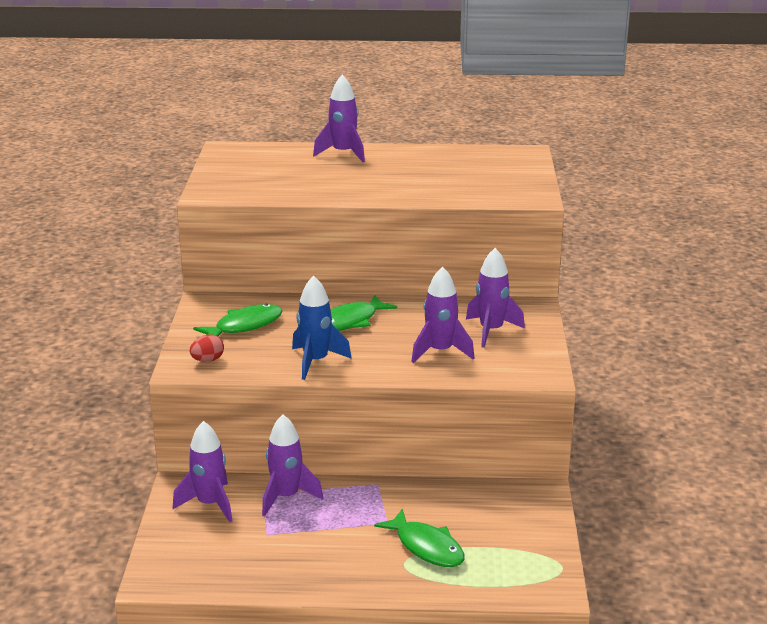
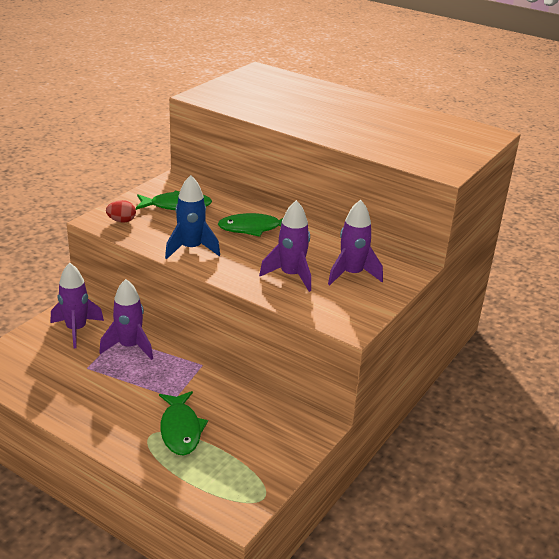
camera: 30 degrees right, 5 degrees up
purple rocket [313,75,365,162] -> none

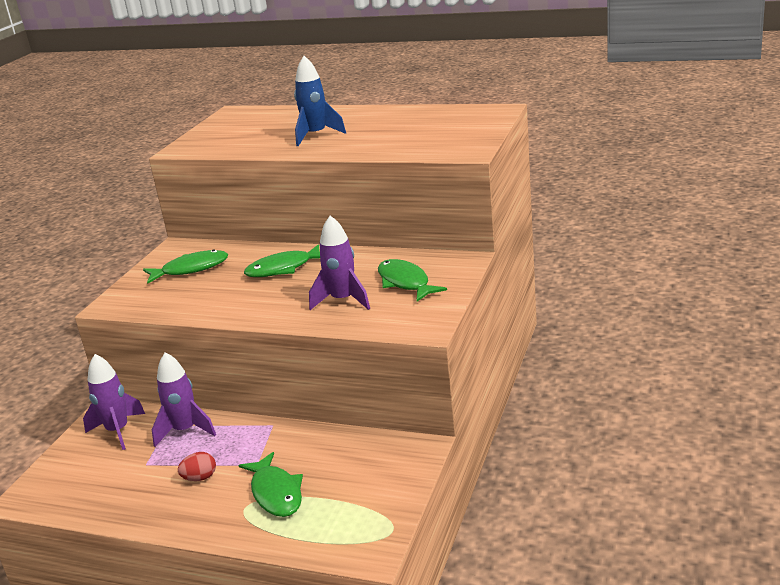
camera: 10 degrees left, 5 degrees down
red egg [106,200,136,222] -> red egg moved to [178,452,216,481]
blue rocket [165,175,220,259] -> blue rocket moved to [294,56,346,146]
purple rocket [328,200,383,285] -> green fish [378,259,447,302]

